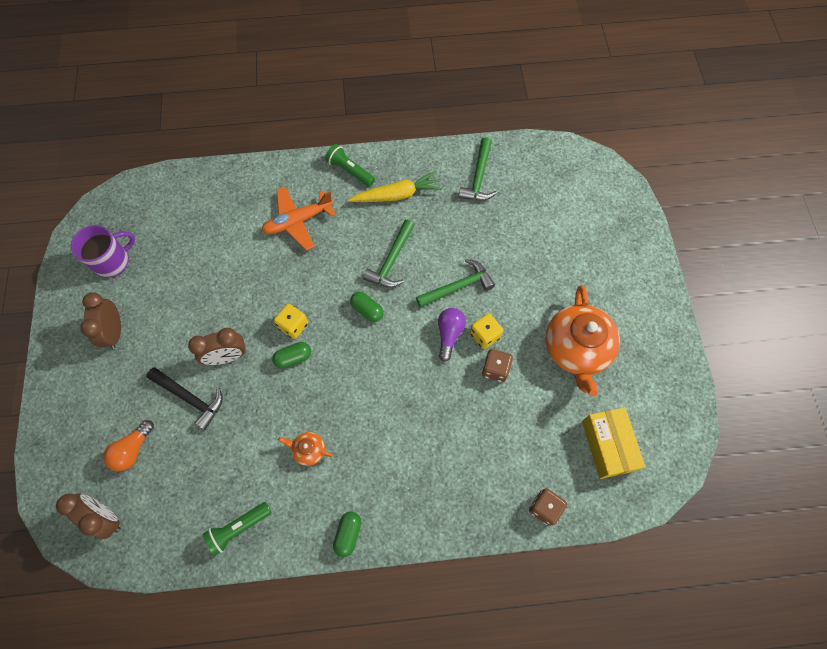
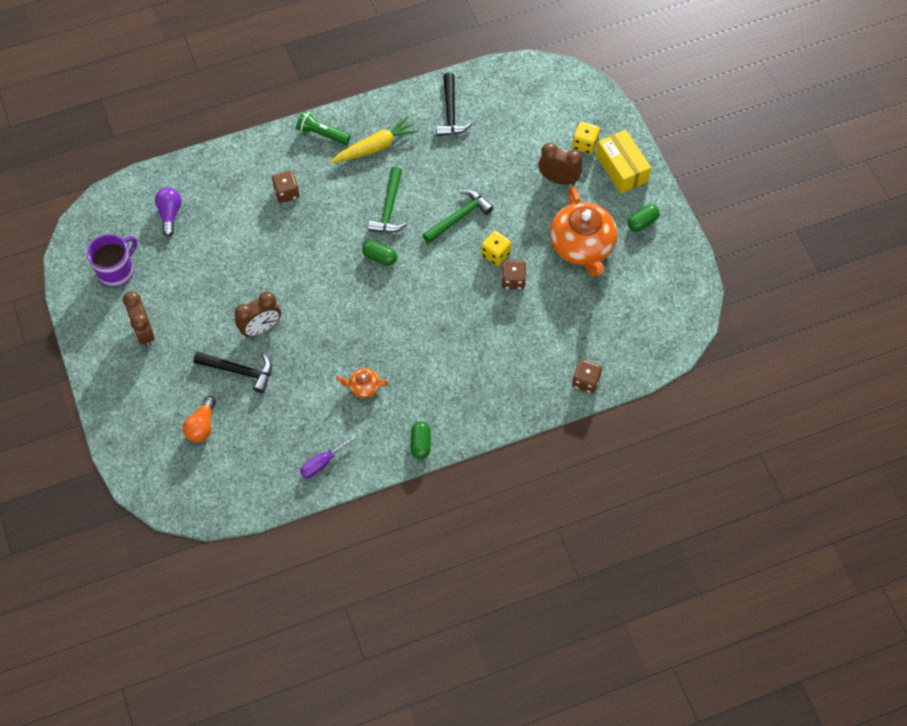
camera: 15 degrees left, 5 degrees down
brown clock [56,493,121,539] -> brown clock moved to [538,143,583,185]
green flashlight [203,502,272,556] -> purple screwdriver [300,435,356,478]
orange plane [262,187,336,251] -> brown dice [272,171,299,203]
green capsule [272,342,311,369] -> green capsule moved to [628,204,660,232]
yellow dice [274,304,308,339] -> yellow dice moved to [572,122,600,154]
purple light bulb [438,308,466,362] -> purple light bulb moved to [155,187,182,237]
green hammer [458,137,497,201] -> black hammer [436,72,472,136]
yellow box [582,407,645,479] -> yellow box moved to [596,130,651,194]

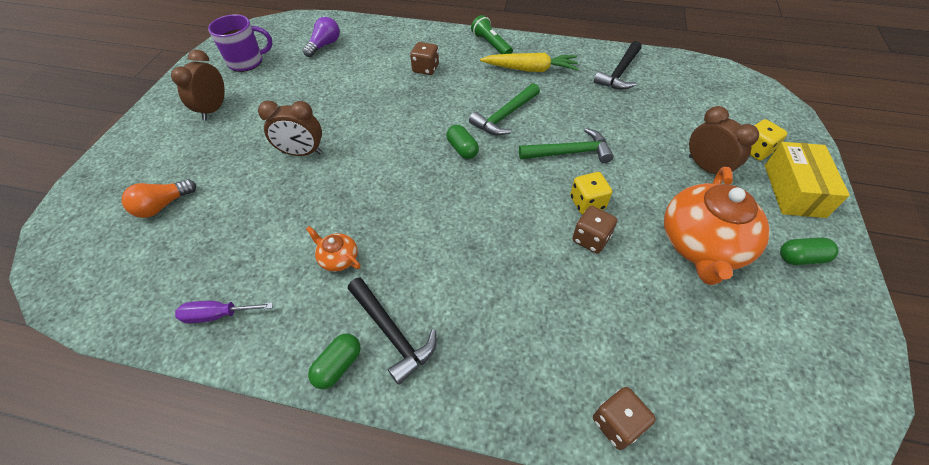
camera: 35 degrees right, 10 degrees down
black hammer [193,351,272,393] -> black hammer moved to [348,277,437,385]

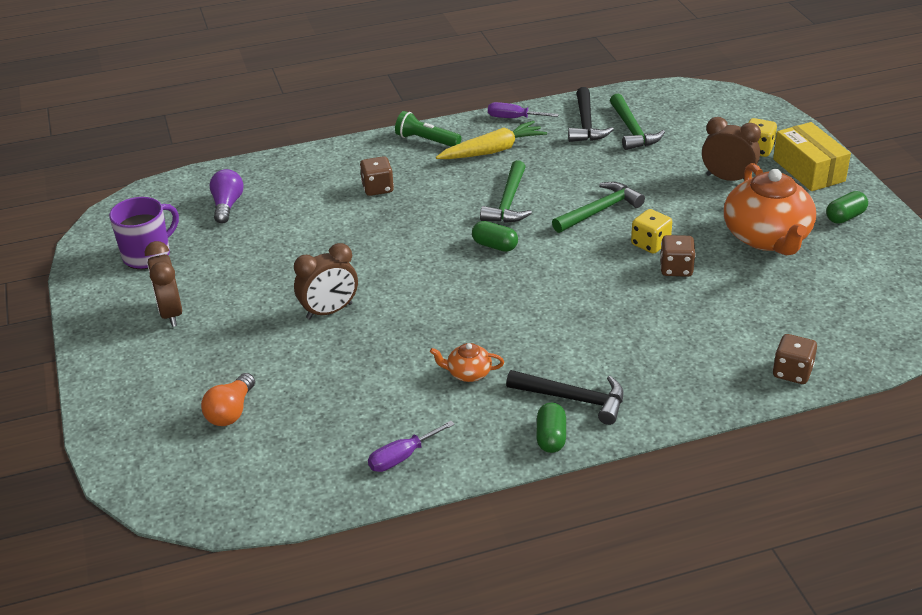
camera: 30 degrees left, 15 degrees down
none -> purple screwdriver [488,102,559,118]
none -> green hammer [610,93,665,150]

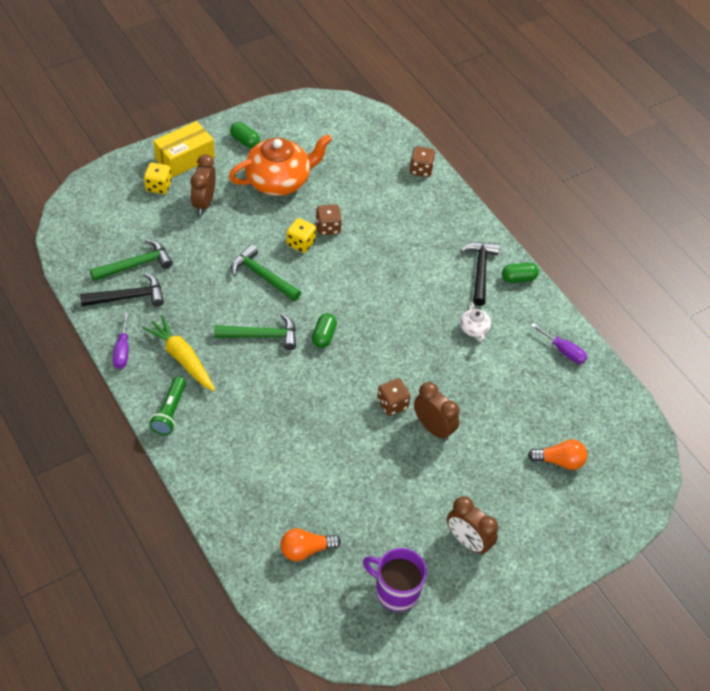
camera: 110 degrees left, 15 degrees up
brown clock [145,241,182,327] -> brown clock turned 75 degrees clockwise [447,496,498,555]
purple light bulb [209,169,244,224] -> orange light bulb [280,528,341,561]
brown dice [360,156,394,196] -> brown dice moved to [377,378,411,416]
orange teapot [430,343,504,382] -> white teapot [460,302,491,342]

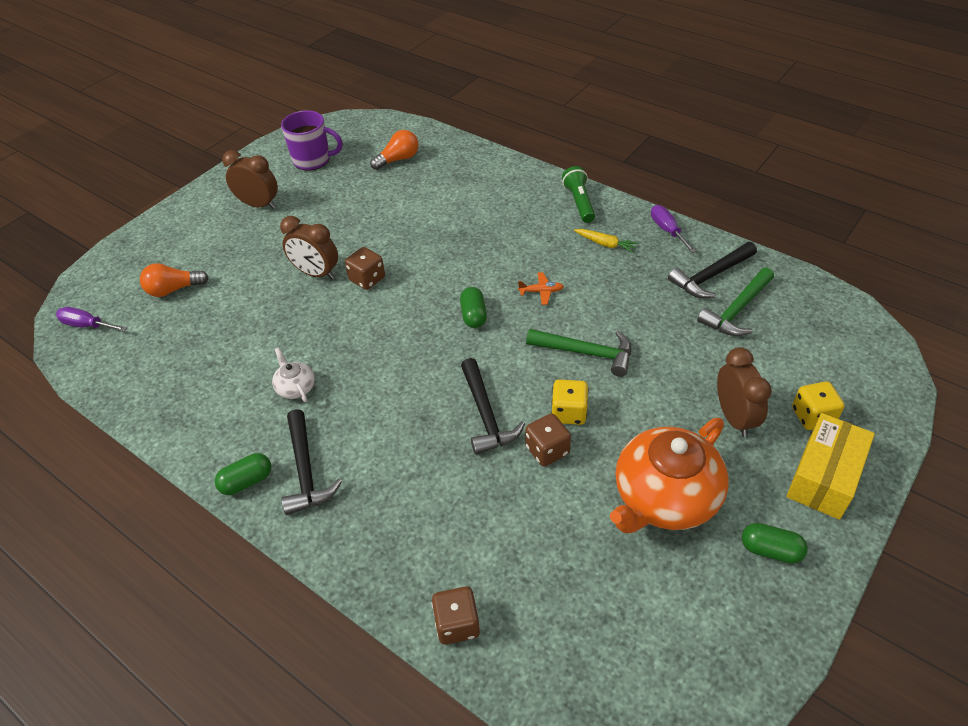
camera: 165 degrees right, 5 degrees down
yellow carrot [142,315,215,391] -> yellow carrot [574,229,639,253], size x0.56
green hammer [214,314,296,350] -> orange plane [518,272,564,305]
purple screwdriver [531,323,587,364] -> purple screwdriver moved to [56,307,127,332]
none -> black hammer [461,358,525,455]

